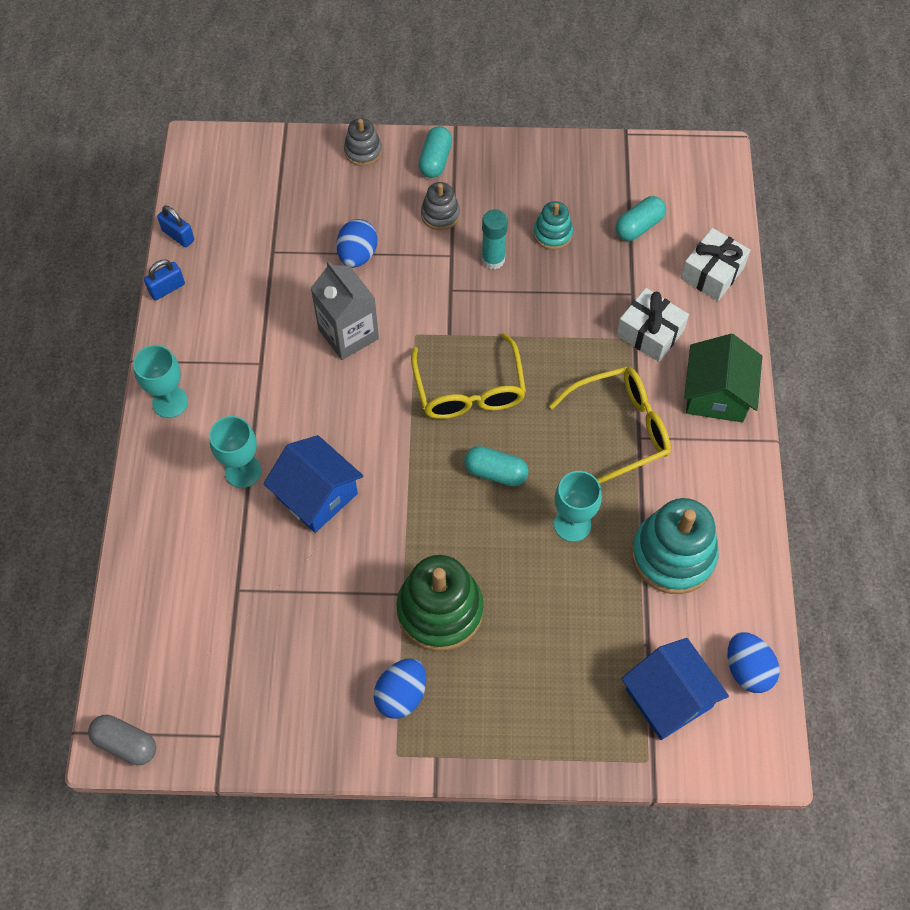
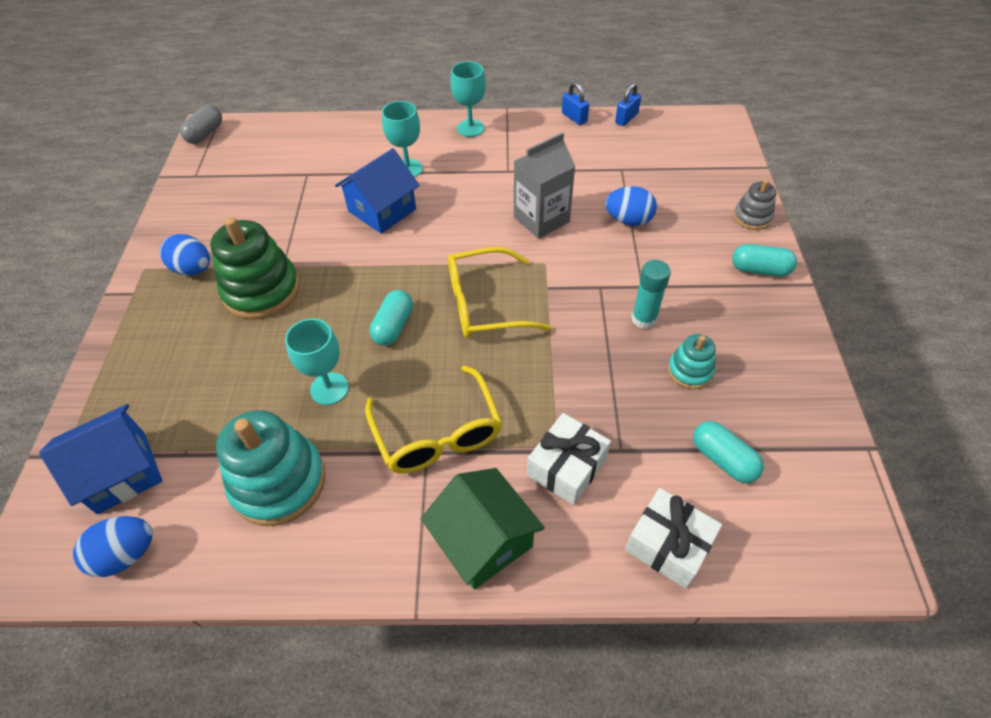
camera: 90 degrees right, 10 degrees down
grey stacking toy [421,182,460,230] -> none
green house [684,334,762,423] -> green house turned 45 degrees clockwise [421,468,545,590]

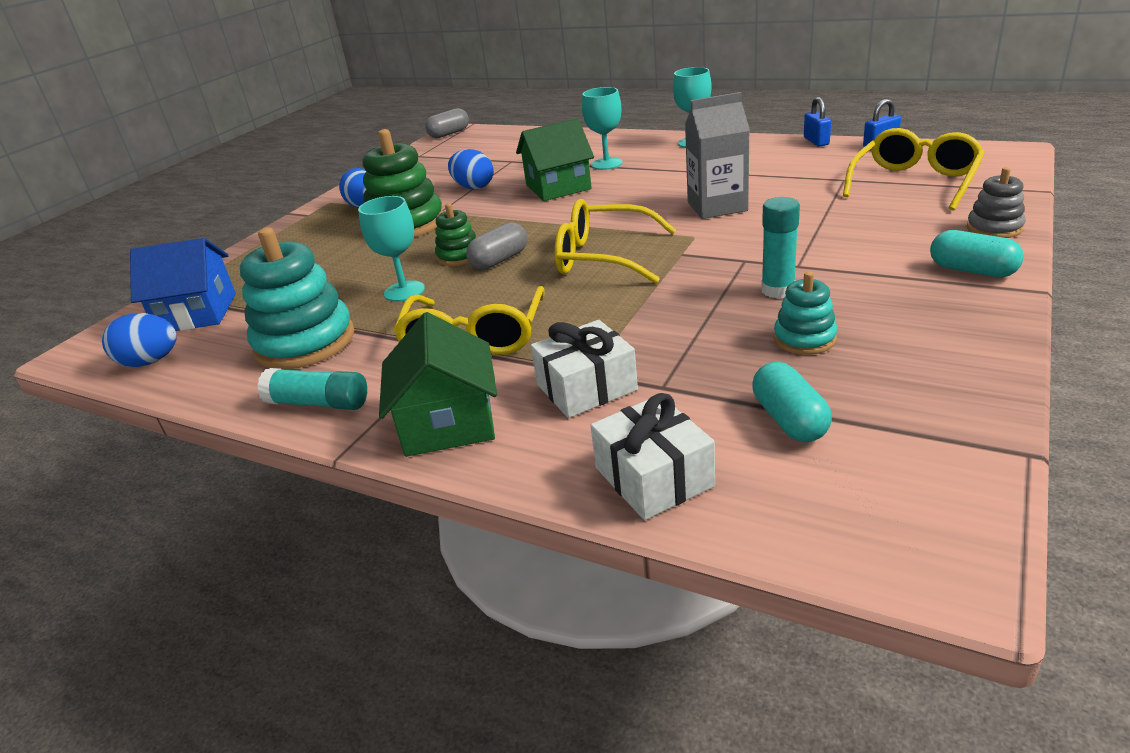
camera: 30 degrees right, 20 degrees down
blue house [335,148,419,234] -> green house [516,118,594,201]
turquoise capsule [369,290,413,346] -> grey capsule [466,222,527,270]
blue egg [605,186,657,226] -> blue egg moved to [448,149,494,189]
none -> turquoise glue stick [257,368,367,410]
none -> green stacking toy [435,203,476,266]
none -> yellow glasses [843,128,985,211]

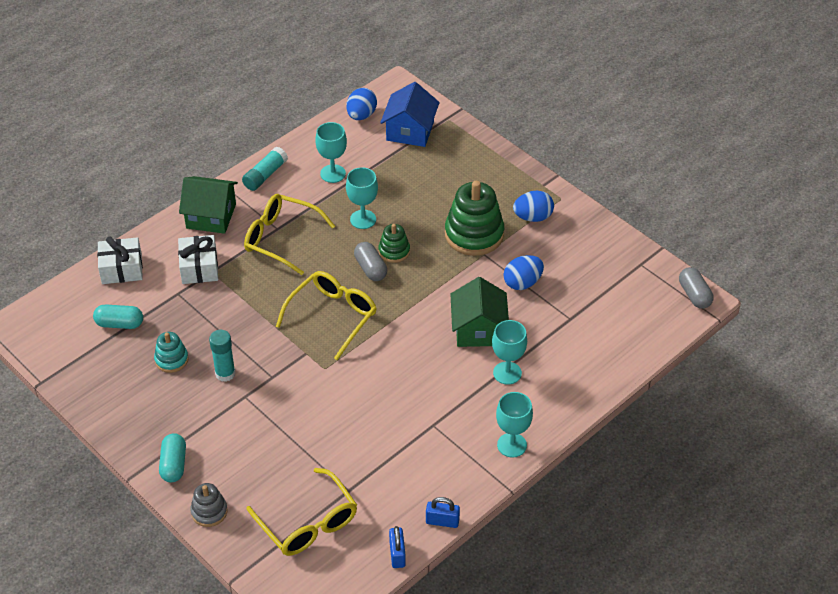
camera: 105 degrees right, 15 degrees up
turquoise stacking toy [240,227,354,369] -> turquoise goblet [315,122,347,183]
grey carton [685,92,750,219] -> none
turquoise capsule [930,230,1024,277] -> turquoise capsule turned 60 degrees counterclockwise [159,433,186,483]

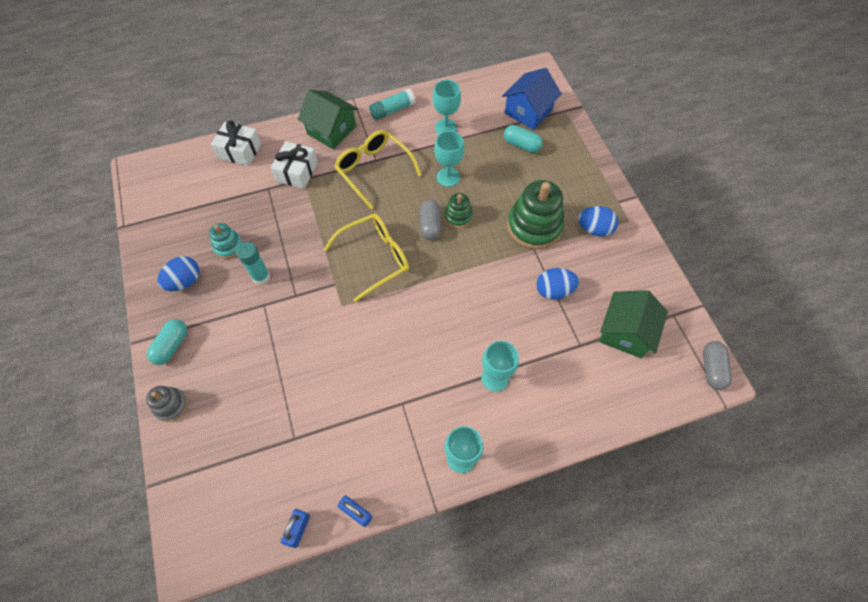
camera: 25 degrees right, 15 degrees up
turquoise capsule [93,305,143,329] -> turquoise capsule moved to [504,125,543,153]
yellow glasses [246,468,357,556] -> none
blue egg [346,88,377,120] -> blue egg moved to [157,256,200,291]
green house [450,277,509,347] -> green house moved to [599,290,668,358]

